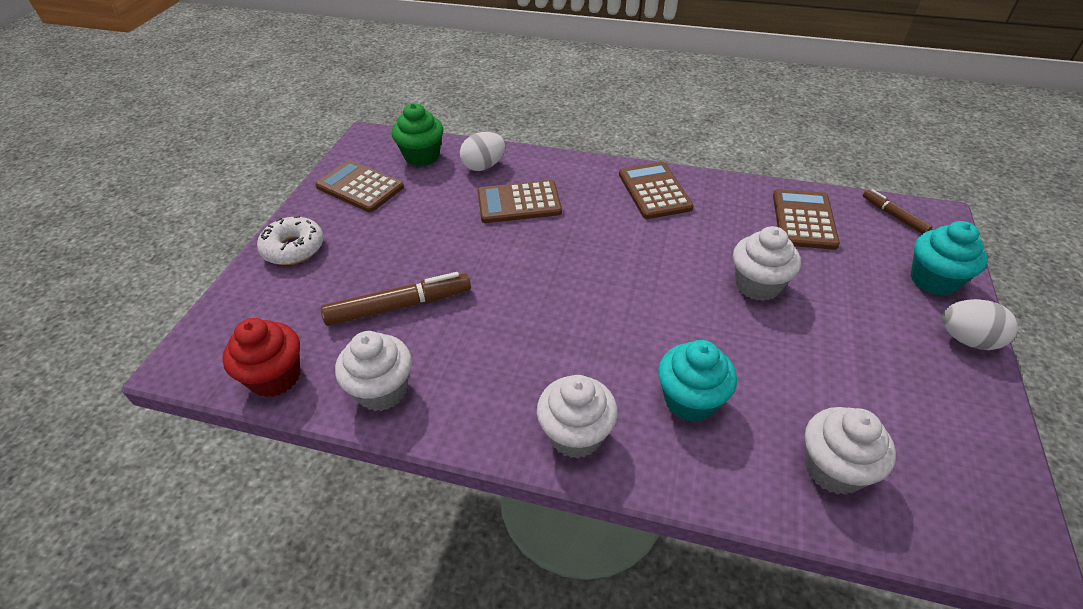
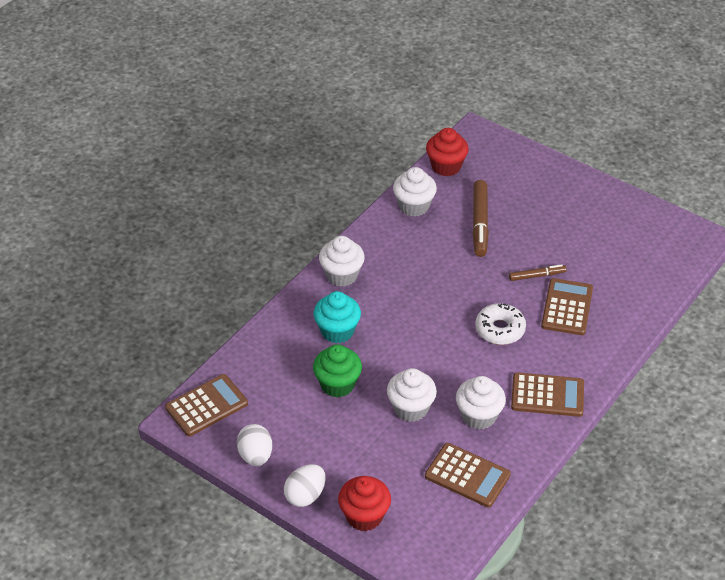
camera: 110 degrees right, 0 degrees up
white donut [257,215,324,265] -> white donut moved to [475,303,526,345]
brown calculator [315,160,404,212] -> brown calculator moved to [165,374,248,436]
green cupcake [392,103,443,167] -> green cupcake moved to [313,344,362,398]
white egg [460,132,505,171] -> white egg moved to [237,424,272,466]
white cupcake [805,407,896,495] -> white cupcake moved to [456,376,506,430]
brown marker [863,189,932,234] -> brown marker moved to [509,264,567,281]
turquoise cupcake [911,221,988,296] -> red cupcake [338,476,391,531]

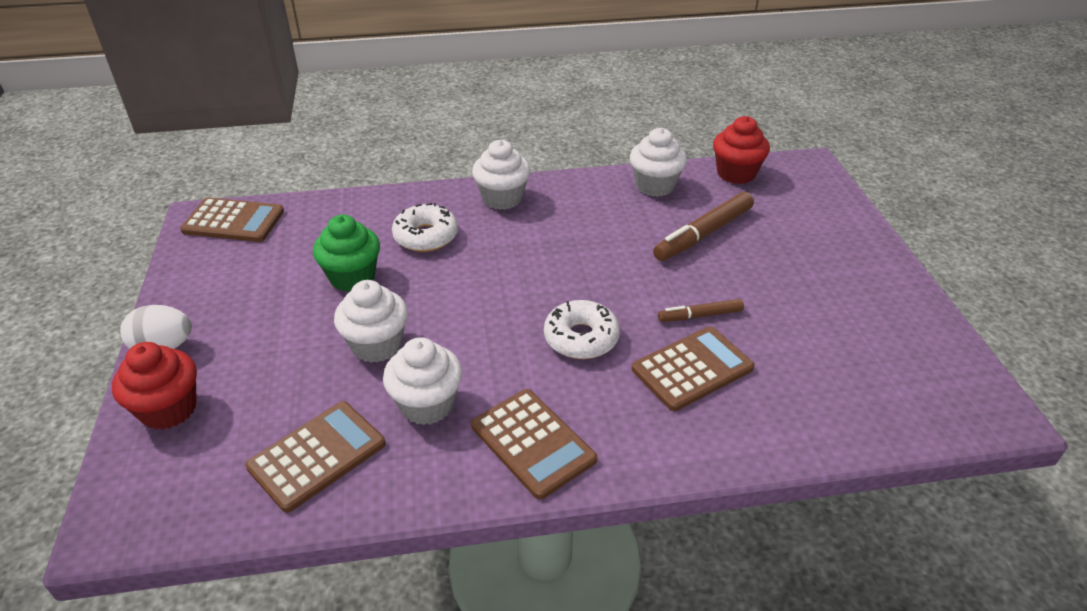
camera: 45 degrees right, 5 degrees down
white egg [237,424,272,466] -> none
turquoise cupcake [314,291,361,343] -> white donut [392,203,458,252]
brown calculator [425,443,511,507] -> brown calculator turned 120 degrees counterclockwise [245,401,386,513]
brown marker [509,264,567,281] -> brown marker turned 135 degrees clockwise [658,299,744,322]

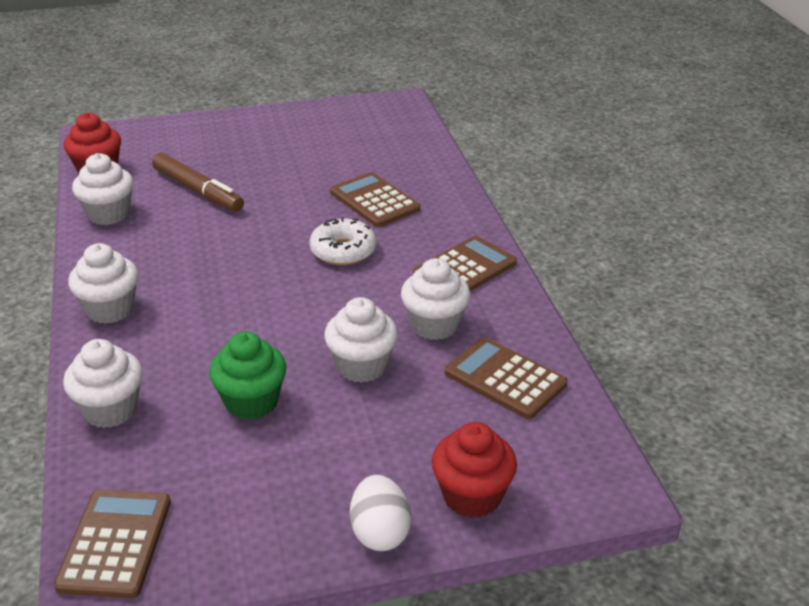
camera: 95 degrees left, 5 degrees down
white donut [392,203,458,252] -> none
brown marker [658,299,744,322] -> none
none -> white cupcake [63,339,143,428]

